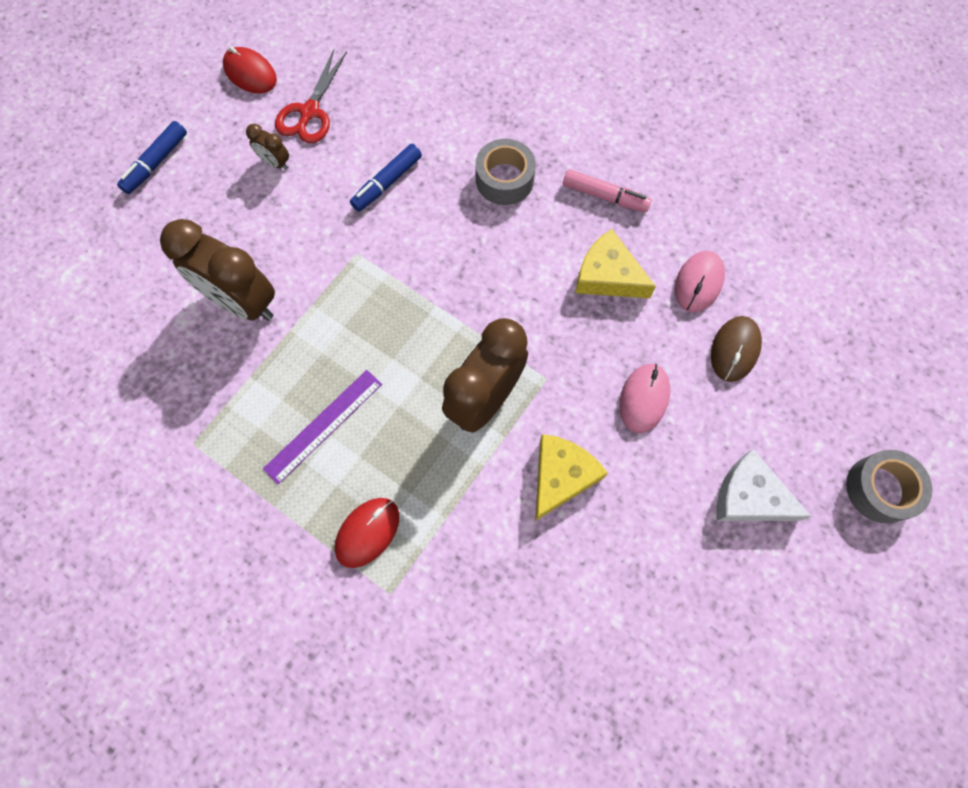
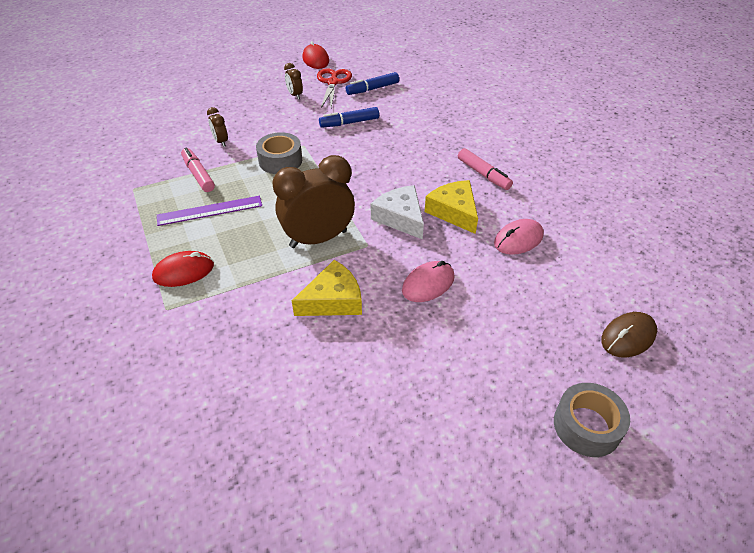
camera: 30 degrees right, 25 degrees down
blue marker [117,121,187,194] -> blue marker moved to [346,72,399,95]
brown clock [160,219,275,321] -> brown clock [207,107,228,147], size x0.44
red scissors [275,50,347,143] -> red scissors turned 135 degrees clockwise [317,68,352,108]
grey tape [475,139,536,205] -> grey tape moved to [256,132,302,174]
brown mouse [711,316,762,382] -> brown mouse moved to [601,312,657,358]
white cheese [717,449,811,521] -> white cheese moved to [371,185,424,240]
none -> pink marker [181,147,215,192]

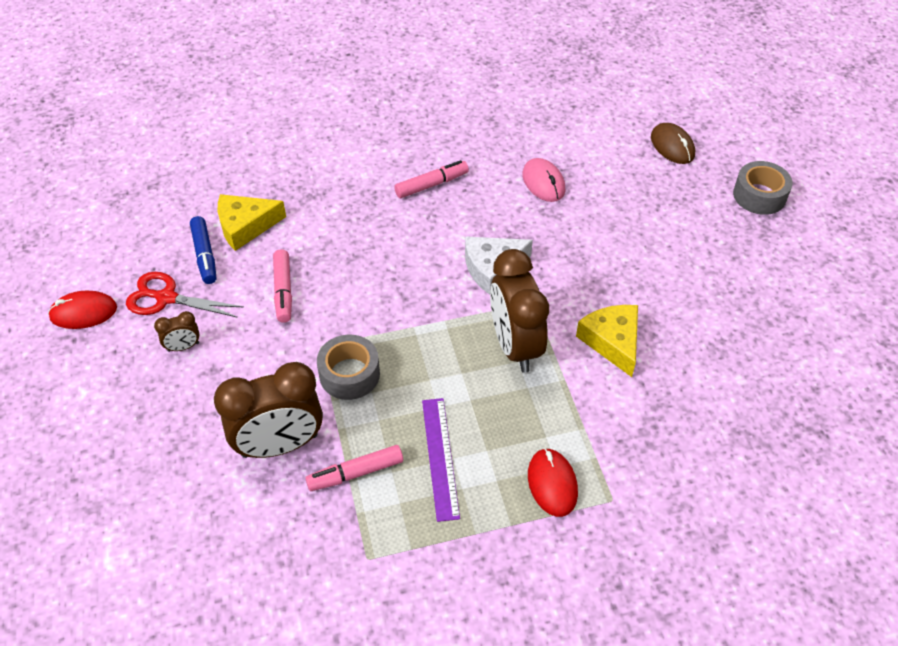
camera: 80 degrees left, 5 degrees up
brown clock [207,107,228,147] -> brown clock [214,362,323,458], size x2.26
blue marker [319,107,379,128] -> pink marker [273,249,292,323]
pink mouse [402,261,454,302] -> none
yellow cheese [425,180,478,234] -> yellow cheese moved to [218,194,286,251]

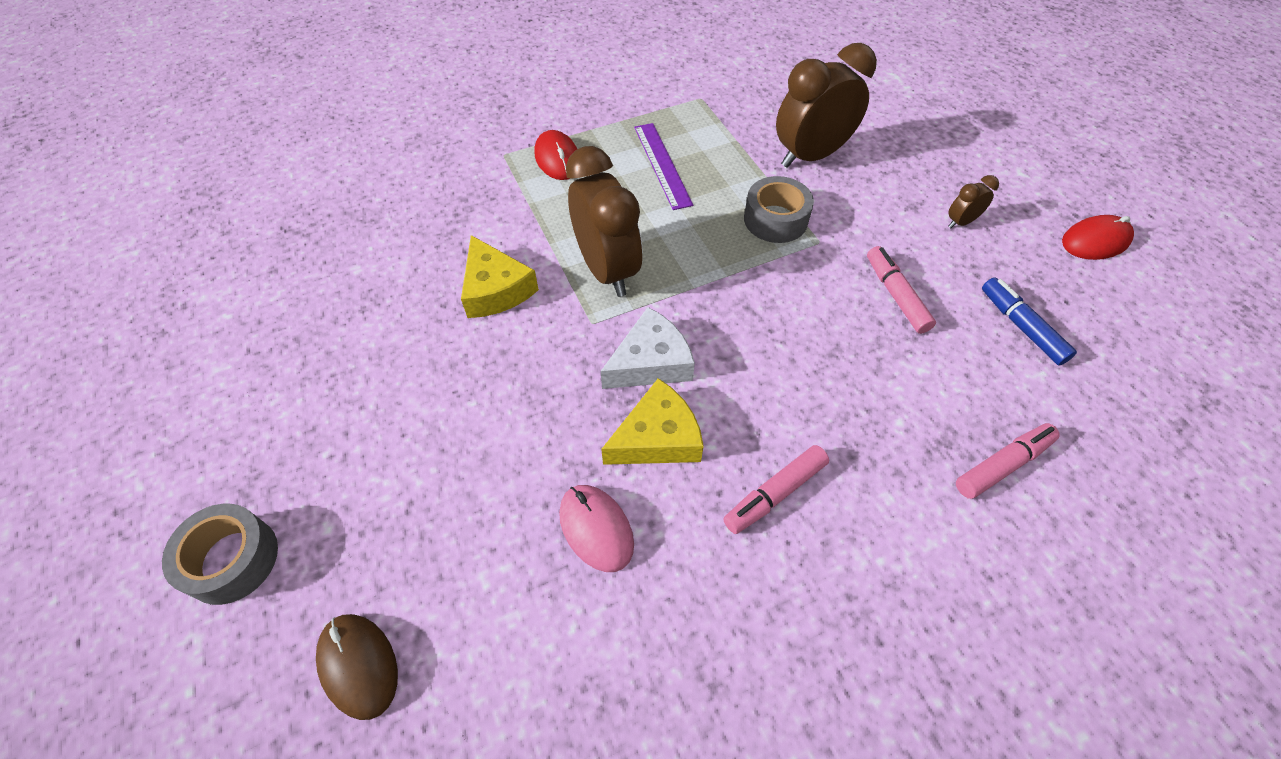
camera: 170 degrees right, 5 degrees up
red scissors [126,272,243,318] -> none
yellow cheese [218,194,286,251] -> yellow cheese moved to [601,378,704,465]
pink marker [305,445,403,491] -> pink marker moved to [956,423,1060,499]

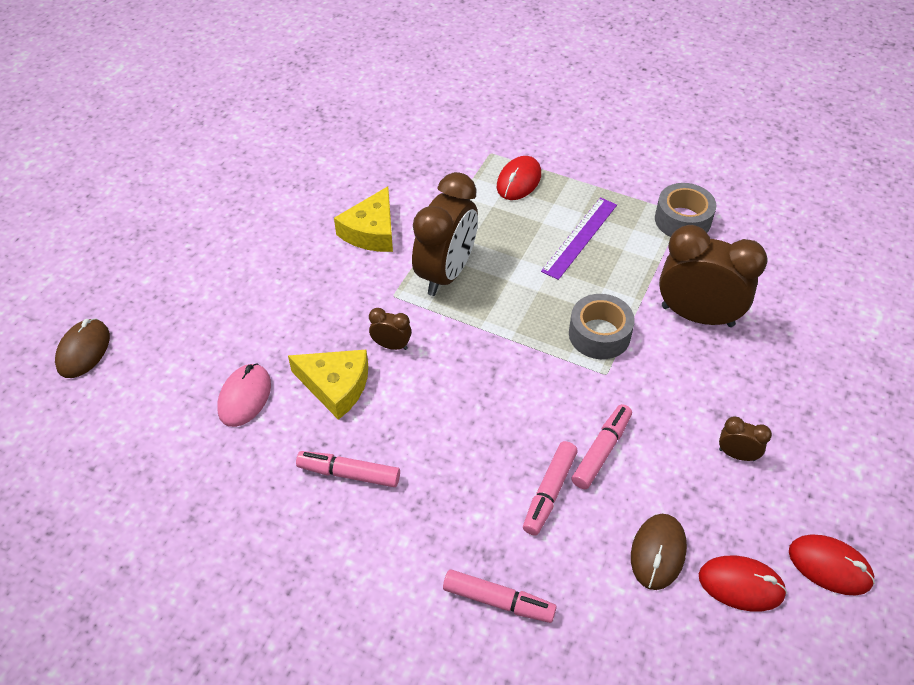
camera: 50 degrees right, 5 degrees down
grey tape [162,504,278,605] -> grey tape moved to [655,183,716,237]
white cheese [601,307,695,389] -> brown clock [369,308,411,350]
blue marker [982,277,1077,365] -> brown mouse [631,514,687,590]
none -> pink marker [523,441,578,535]
none -> red mouse [699,556,787,611]

